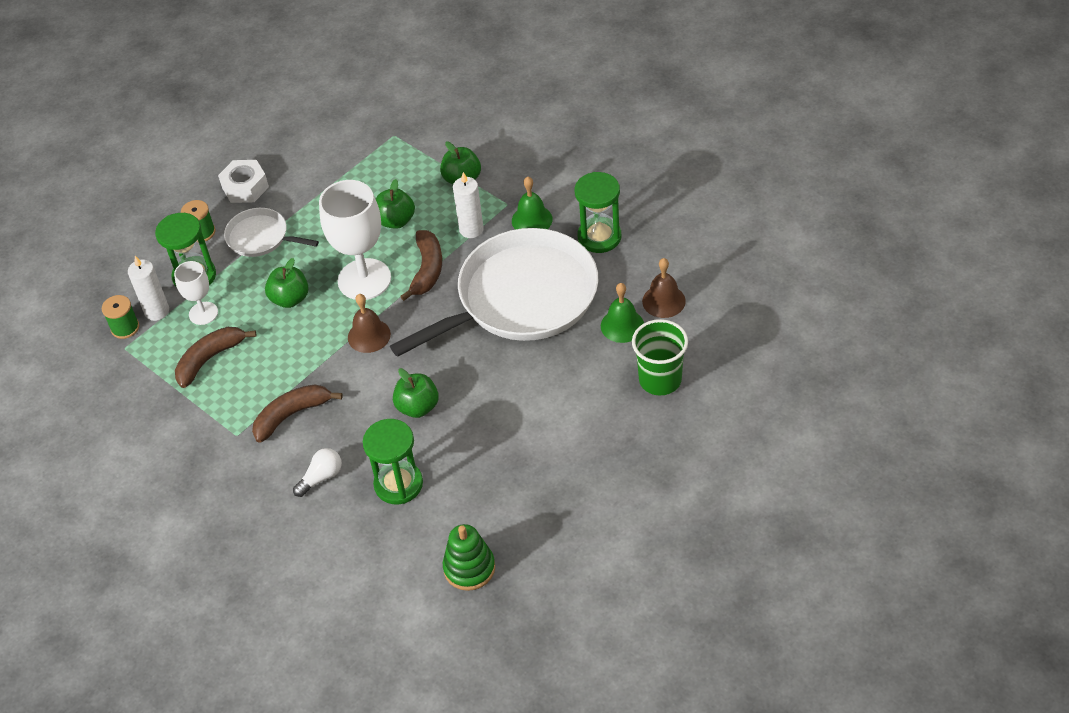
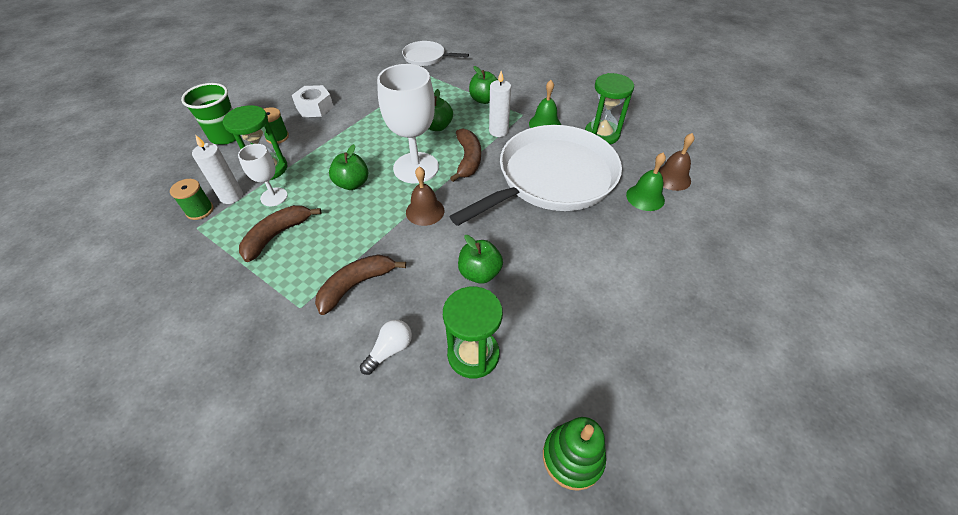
camera: 10 degrees left, 0 degrees up
white pan [224,208,319,257] -> white pan moved to [402,41,469,66]
green cup [632,319,688,395] -> green cup moved to [181,83,236,145]

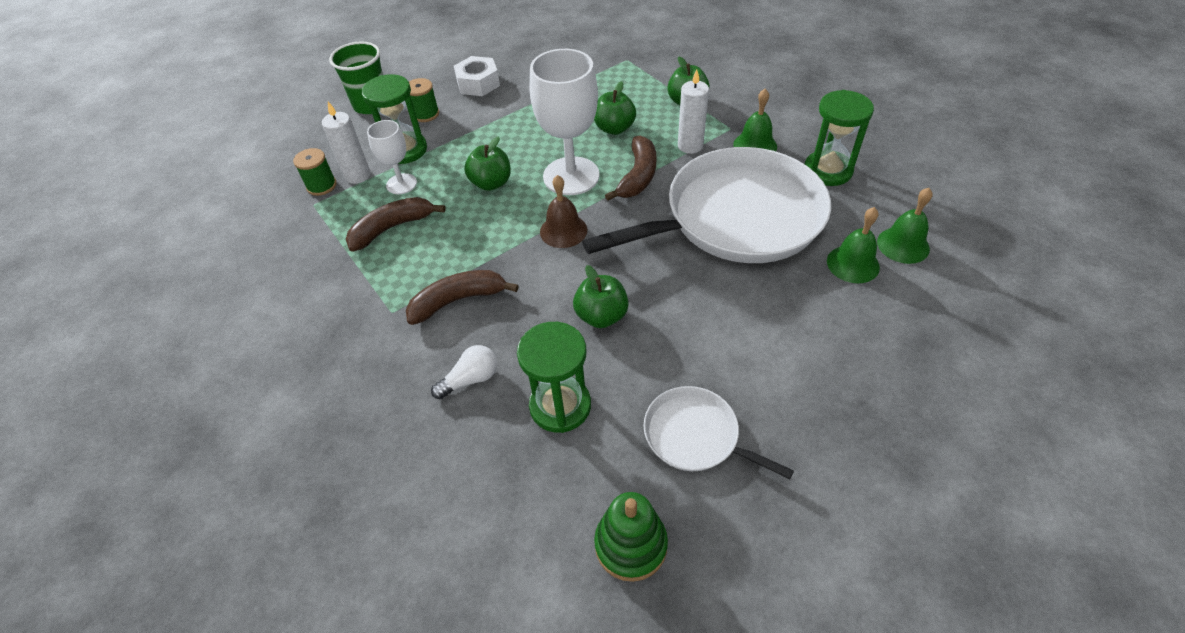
camera: 20 degrees right, 0 degrees up
white pan [402,41,469,66] -> white pan moved to [644,386,794,479]
brown bell [659,133,694,191] -> green bell [877,188,933,264]

